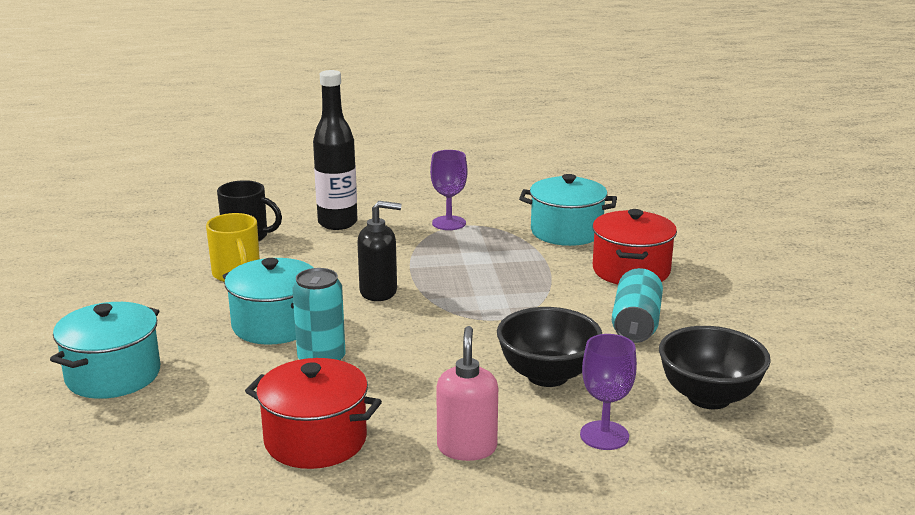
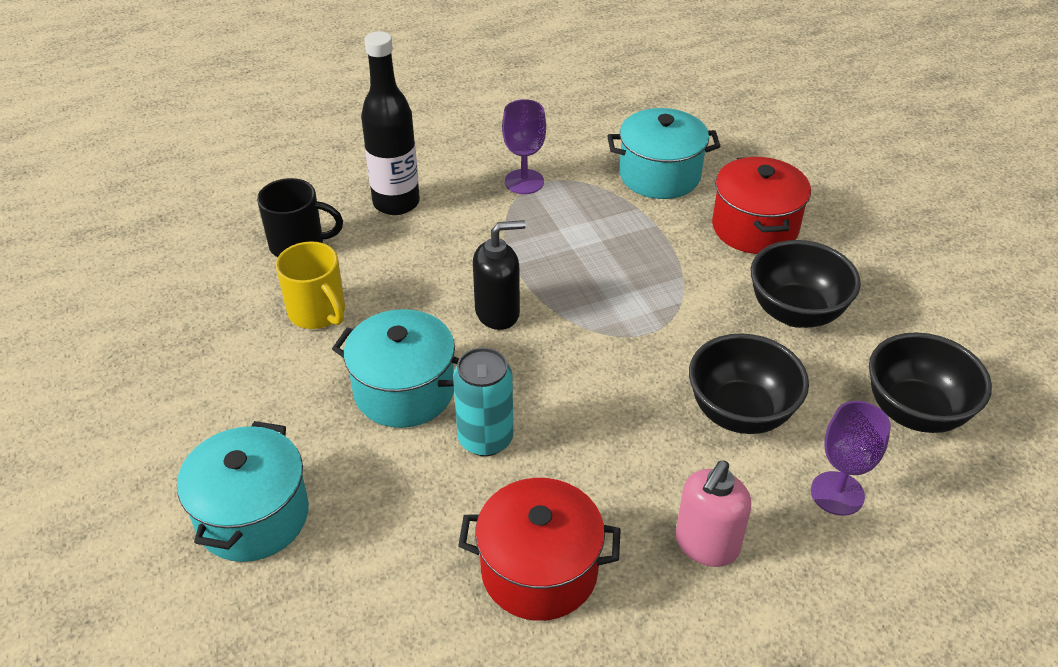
camera: 15 degrees left, 20 degrees up
pink soap dispenser [436,326,498,461] -> pink soap dispenser turned 135 degrees counterclockwise [676,461,751,567]
turquoise can [612,268,663,343] -> black bowl [751,240,861,328]

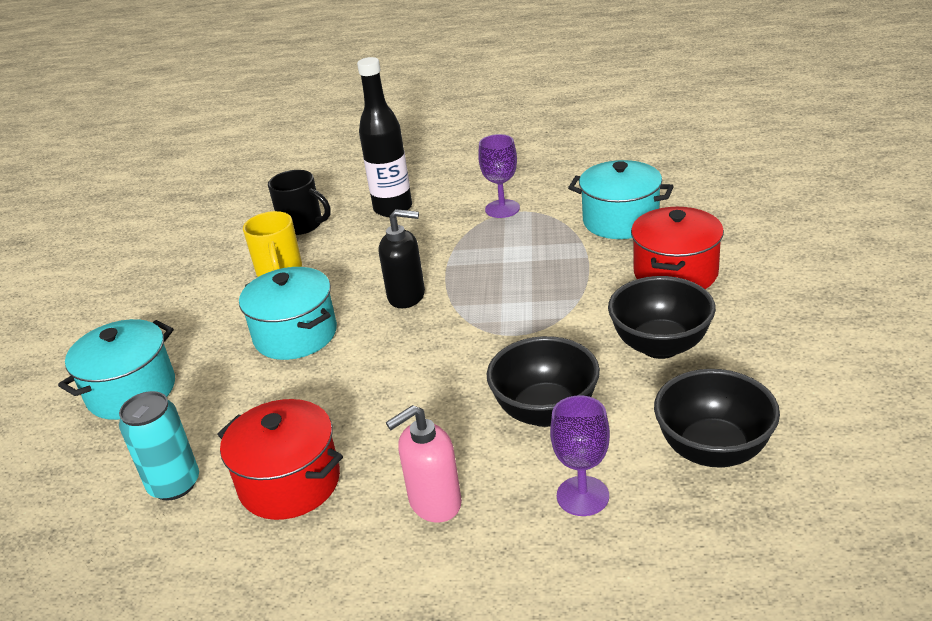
camera: 30 degrees right, 10 degrees down
turquoise can [453,348,513,456] -> turquoise can moved to [119,391,199,500]

